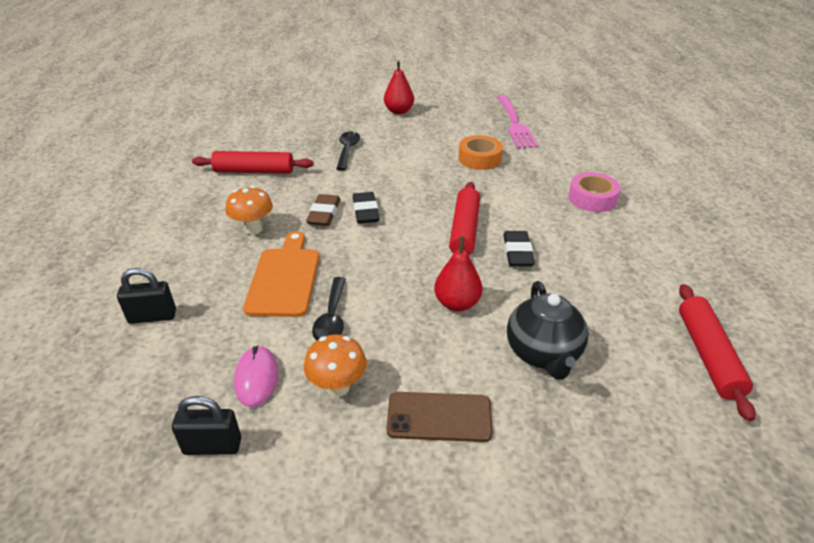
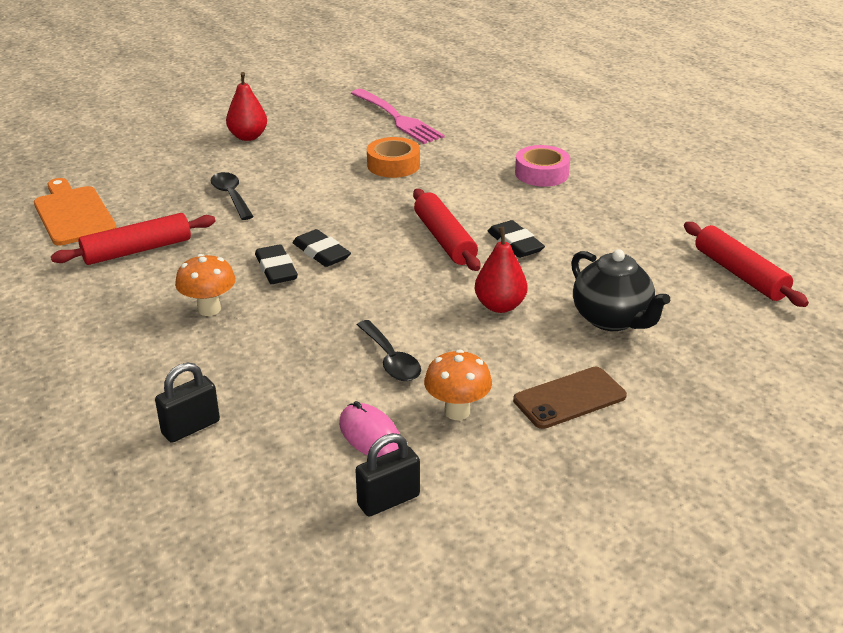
camera: 30 degrees left, 5 degrees down
orange cutting board [243,231,319,317] -> orange cutting board moved to [34,178,117,246]
brown eraser [306,194,340,226] -> black eraser [255,244,298,284]

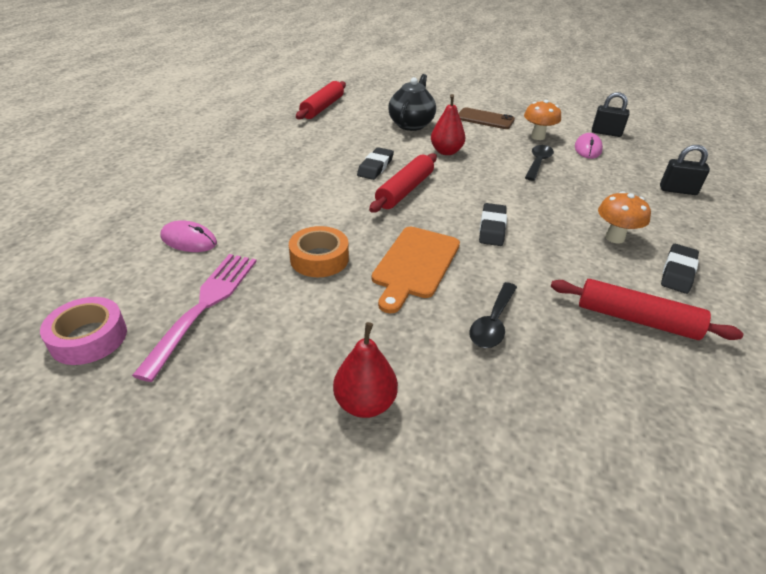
camera: 130 degrees left, 5 degrees up
orange cutting board [34,178,117,246] -> orange cutting board moved to [372,227,460,313]
black eraser [255,244,298,284] -> black eraser moved to [661,244,699,294]
pink tape [515,145,570,187] -> pink tape moved to [40,297,127,365]
none -> pink mouse [161,220,217,252]

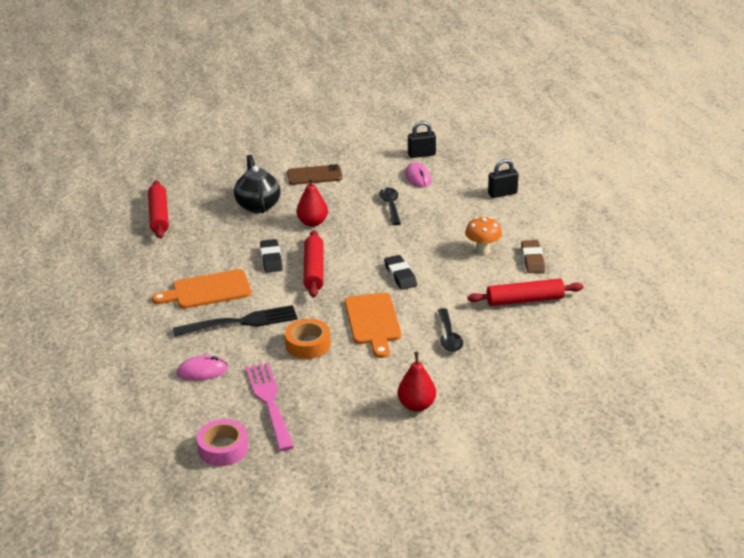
camera: 30 degrees left, 5 degrees down
orange mushroom [524,100,561,140] -> none
black eraser [661,244,699,294] -> brown eraser [521,240,545,273]
none -> orange cutting board [152,269,252,309]
none -> black fork [173,305,298,336]

